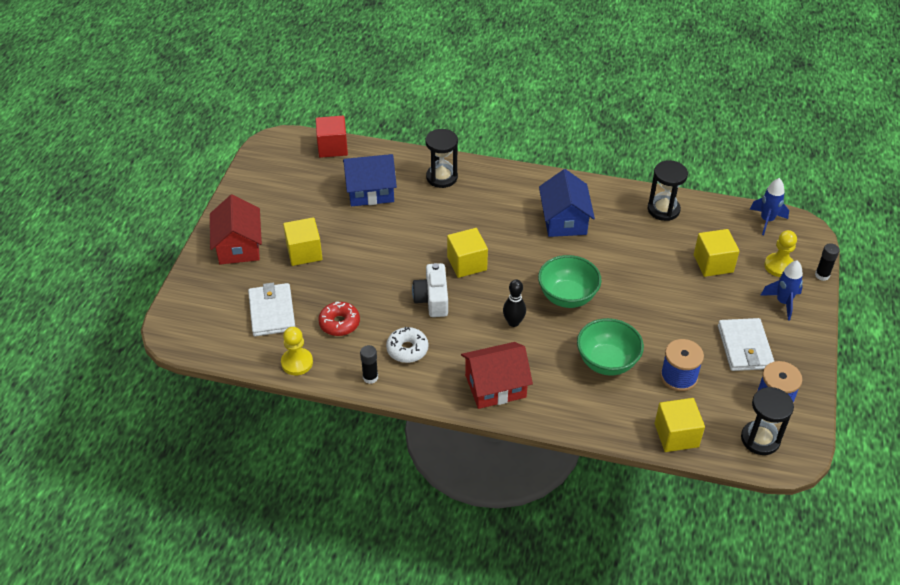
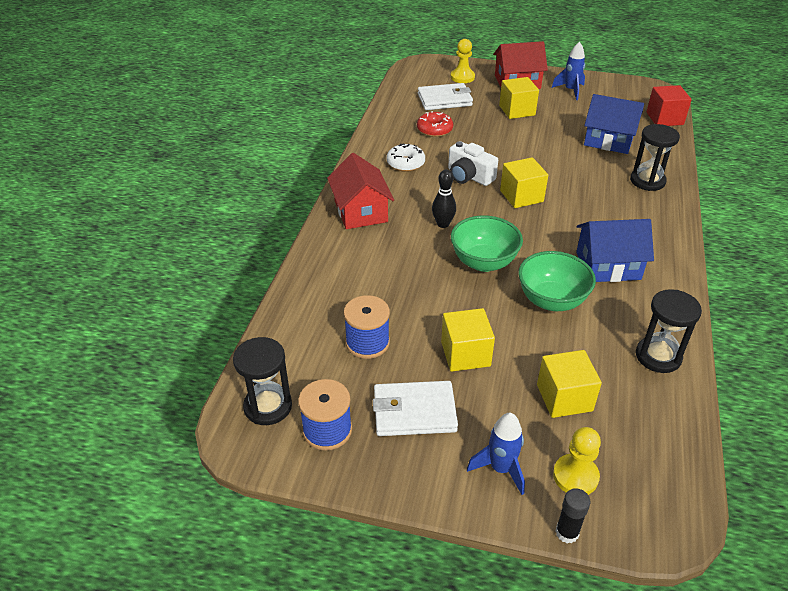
camera: 90 degrees right, 5 degrees down
yellow pawn [281,327,313,375] -> yellow pawn moved to [450,39,475,83]
blue house [343,154,397,206] -> blue house turned 60 degrees counterclockwise [584,94,644,154]
black glue stick [360,345,378,384] -> none
white camera [412,263,448,317] -> white camera turned 135 degrees counterclockwise [448,141,498,186]
green bowl [577,318,644,376] -> green bowl moved to [518,251,596,311]
yellow cube [654,398,705,452] -> yellow cube moved to [441,308,495,372]
blue rocket [750,178,789,235] -> blue rocket moved to [552,42,585,100]

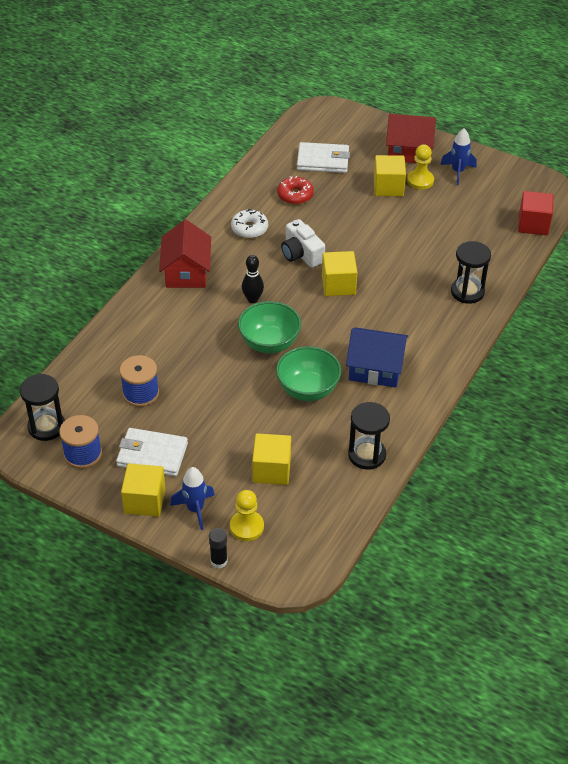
camera: 15 degrees right, 5 degrees up
yellow cube [441,308,495,372] -> yellow cube moved to [121,464,166,517]
yellow pawn [450,39,475,83] -> yellow pawn moved to [407,144,434,189]
blue house [584,94,644,154] -> none

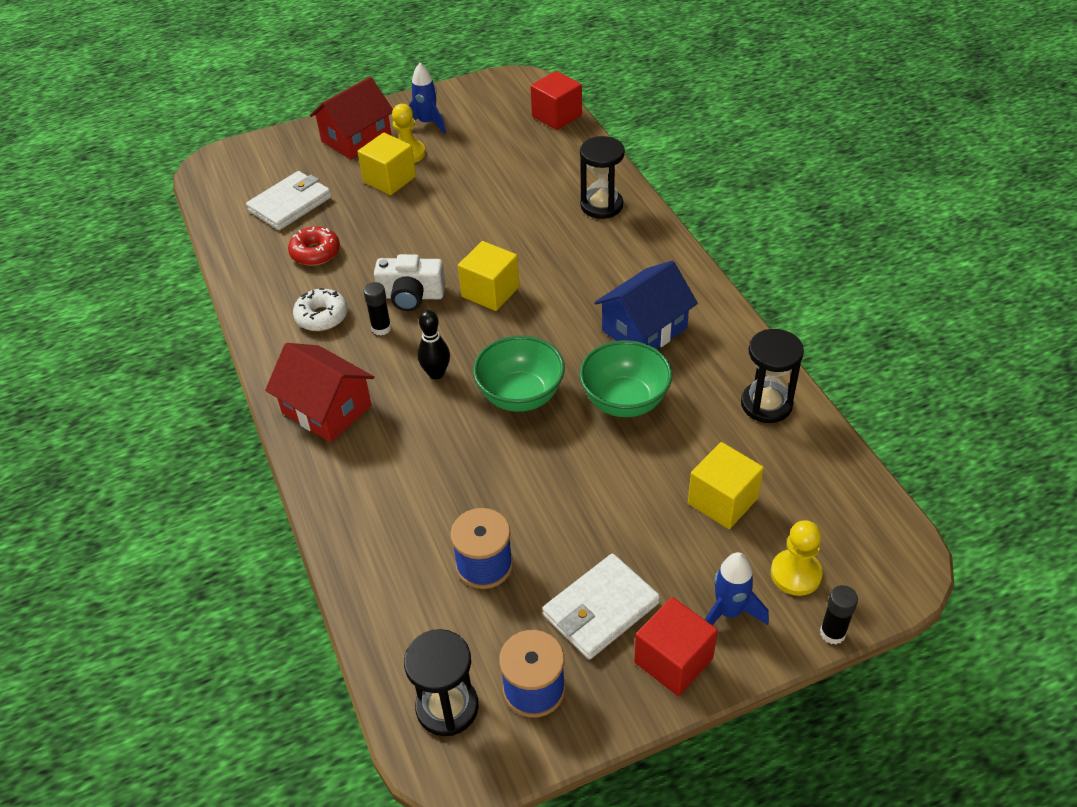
camera: 50 degrees left, 0 degrees up
yellow cube [121,464,166,517] -> red cube [634,597,718,696]
none -> black glue stick [363,282,391,336]

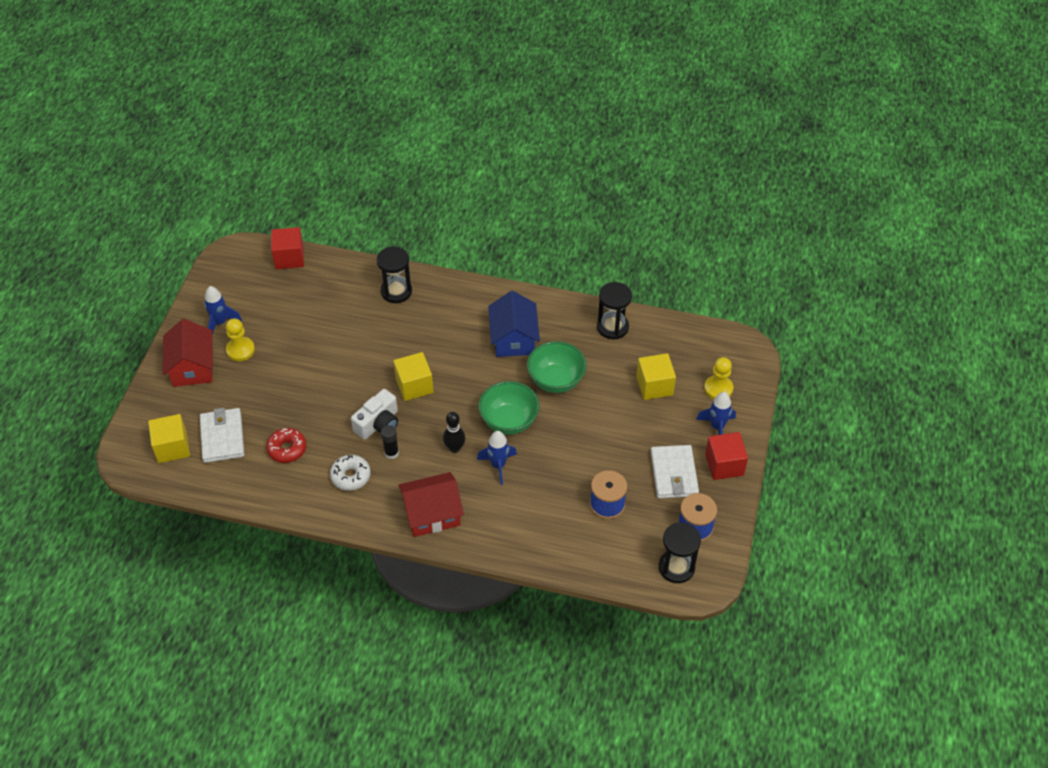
camera: 55 degrees left, 5 degrees up
yellow cube [358,133,416,195] -> yellow cube moved to [148,414,190,463]
black glue stick [820,585,858,644] -> none
none -> blue rocket [477,431,517,485]

